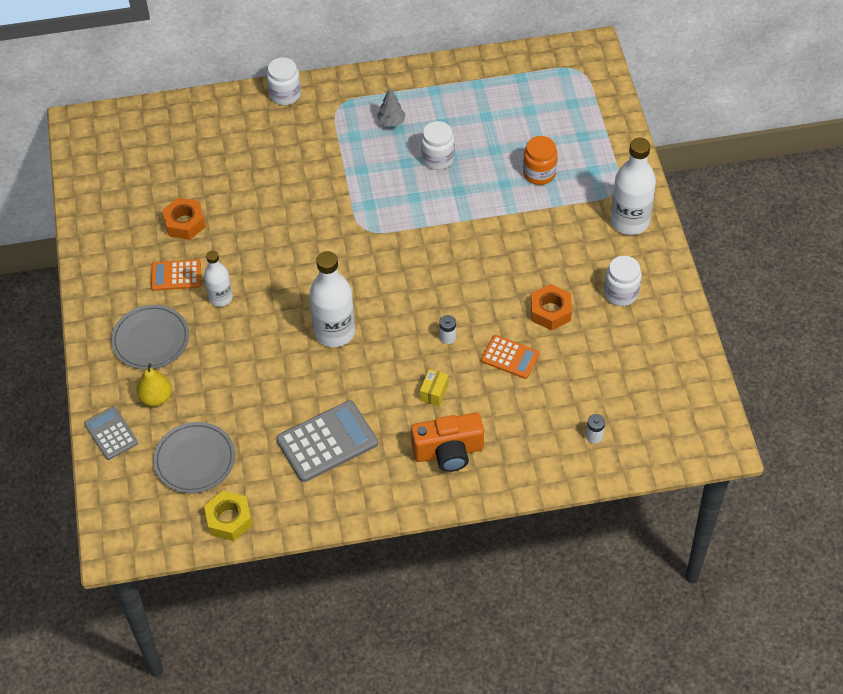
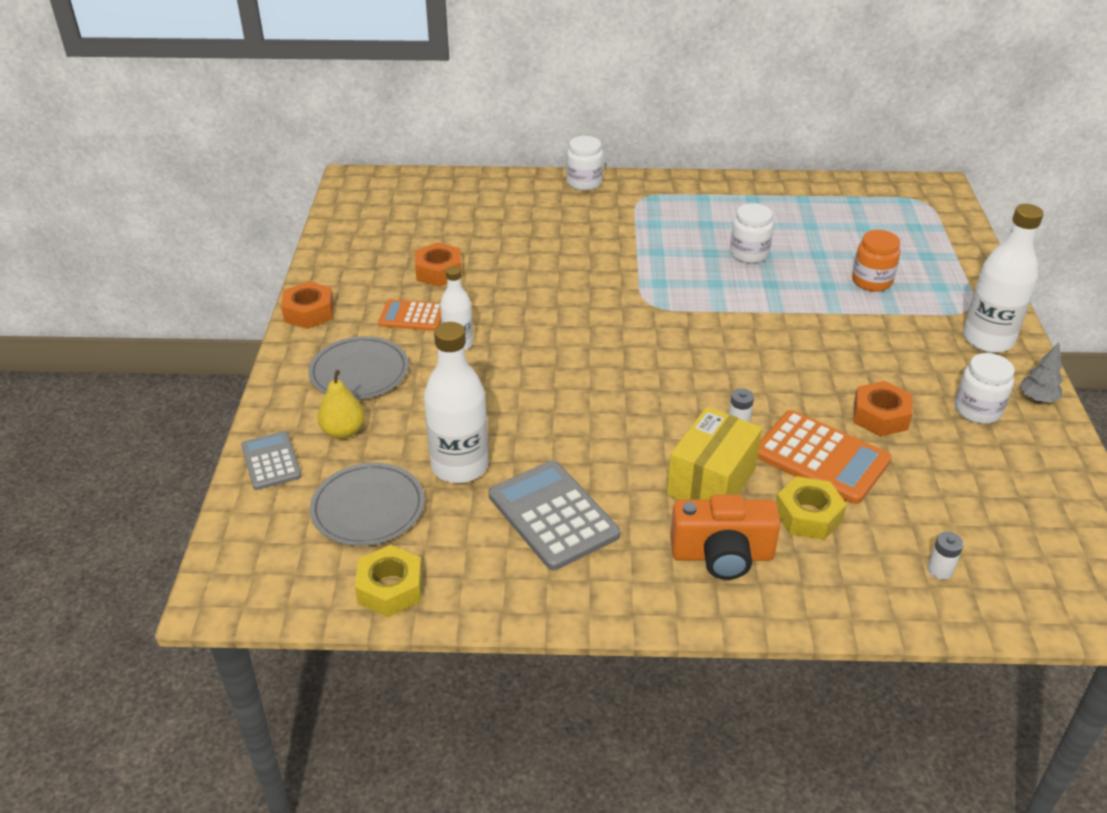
camera: 10 degrees right, 15 degrees down
grey calculator [276,400,378,482] -> grey calculator turned 105 degrees counterclockwise [489,460,620,571]
white bottle [309,251,355,347] -> white bottle moved to [424,322,489,483]
grey tree [377,88,405,127] -> grey tree moved to [1019,343,1063,403]
yellow box [420,369,449,407] -> yellow box [667,407,762,500], size x2.12
orange calculator [481,335,540,379] -> orange calculator [757,410,891,504], size x1.67
none -> orange nut [281,281,334,329]
none -> yellow nut [776,476,847,540]

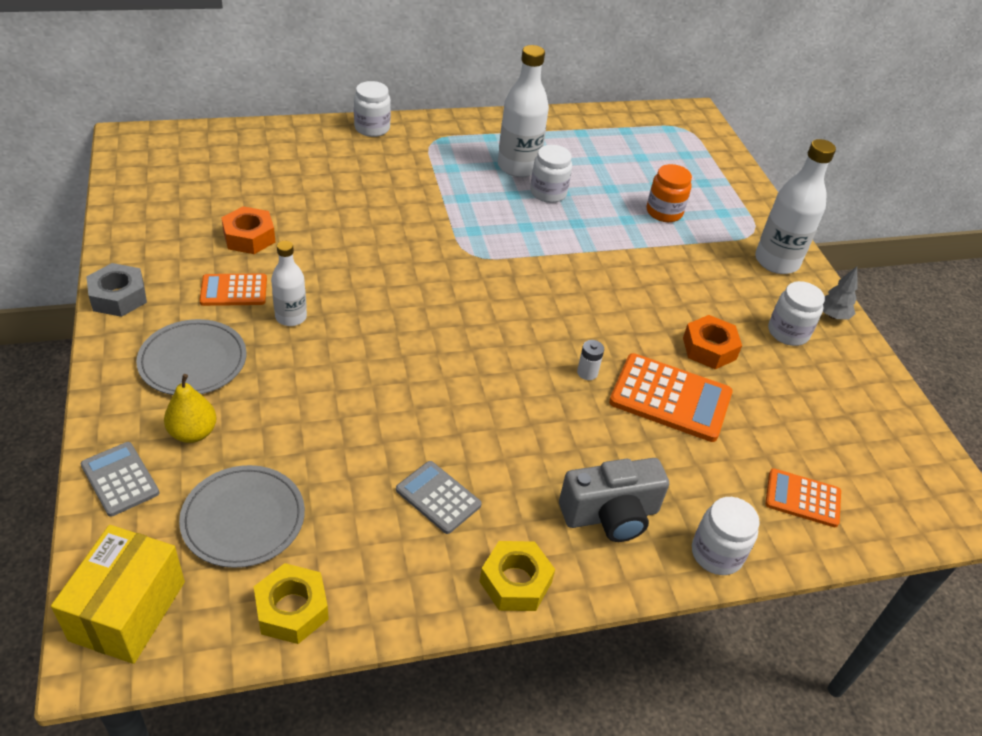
camera: 20 degrees left, 5 degrees up
orange nut [281,281,334,329] -> grey nut [86,263,147,317]
white bottle [424,322,489,483] -> white bottle moved to [498,45,549,177]
grey calculator [489,460,620,571] -> grey calculator [396,461,481,534], size x0.60
yellow box [667,407,762,500] -> yellow box moved to [51,525,185,664]
orange camera [670,495,781,580] -> grey camera [559,458,669,542]
yellow nut [776,476,847,540] -> yellow nut moved to [480,541,555,611]
white battery [927,532,964,580] -> orange calculator [765,468,841,527]
none -> white jar [692,497,760,575]

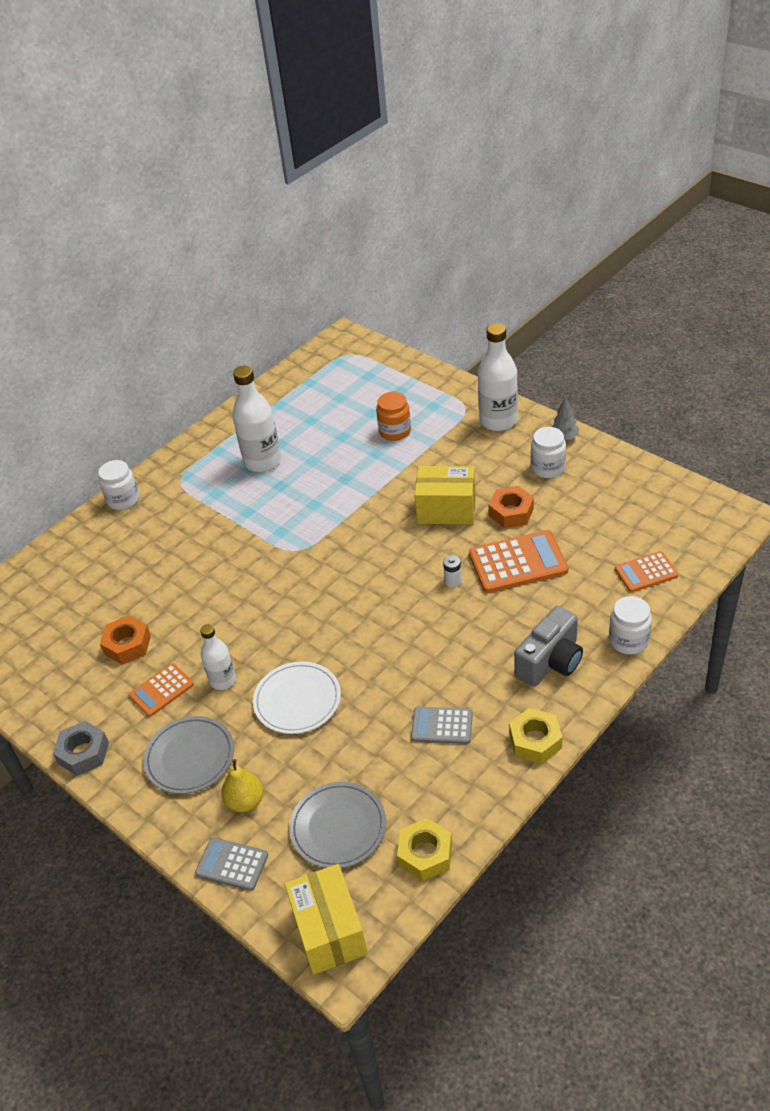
camera: 25 degrees left, 0 degrees up
white jar [530,145,572,203] -> none
none -> white plate [253,661,341,734]
none -> yellow box [414,466,476,524]

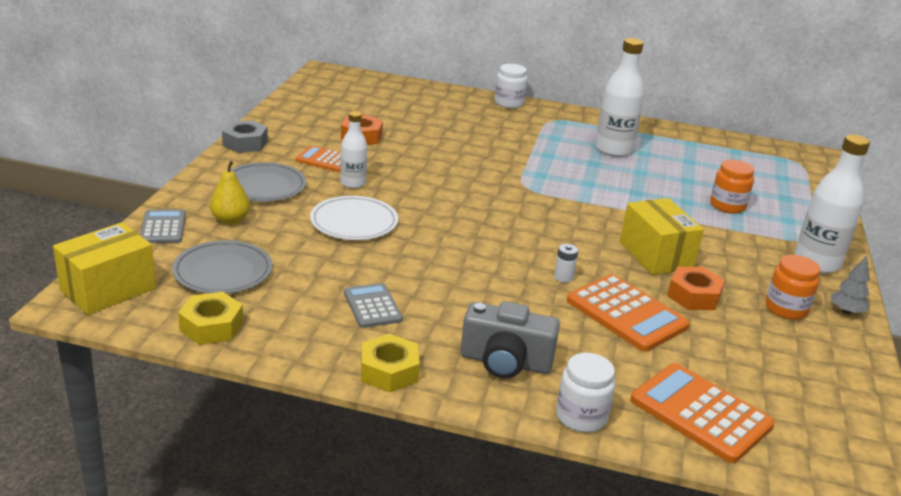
camera: 55 degrees right, 15 degrees down
white jar [531,427,566,478] -> orange jar [765,255,820,320]
orange calculator [615,551,678,592] -> orange calculator [630,363,775,463], size x1.67

